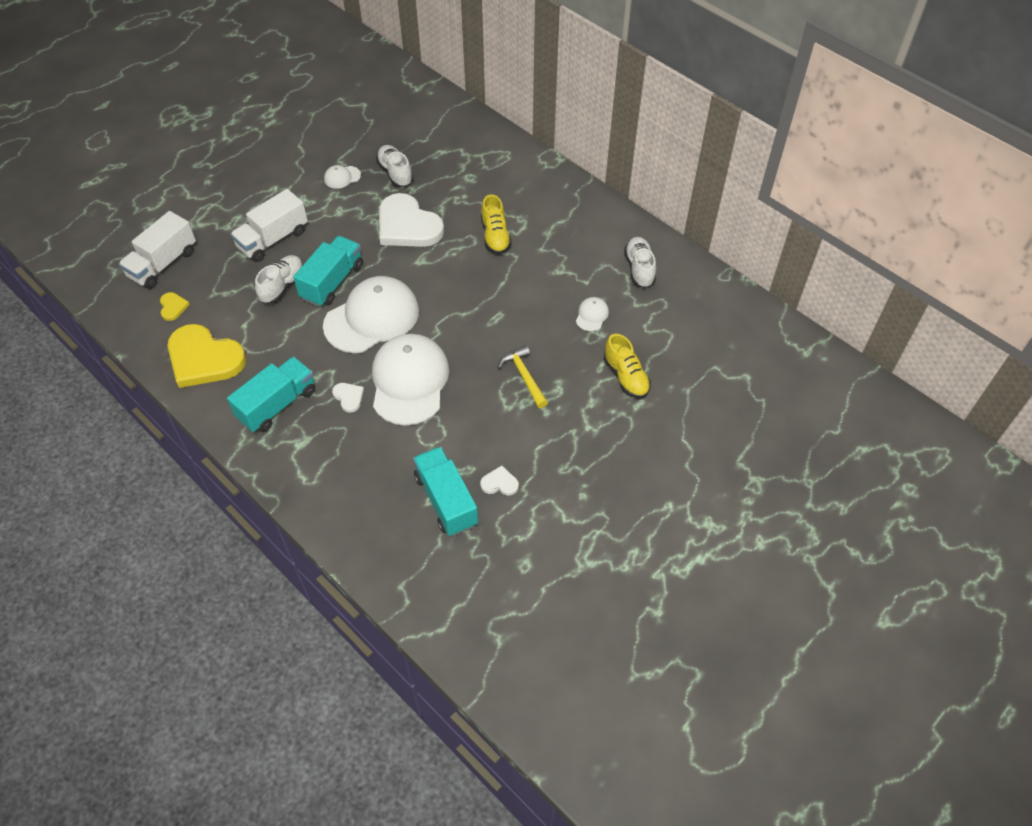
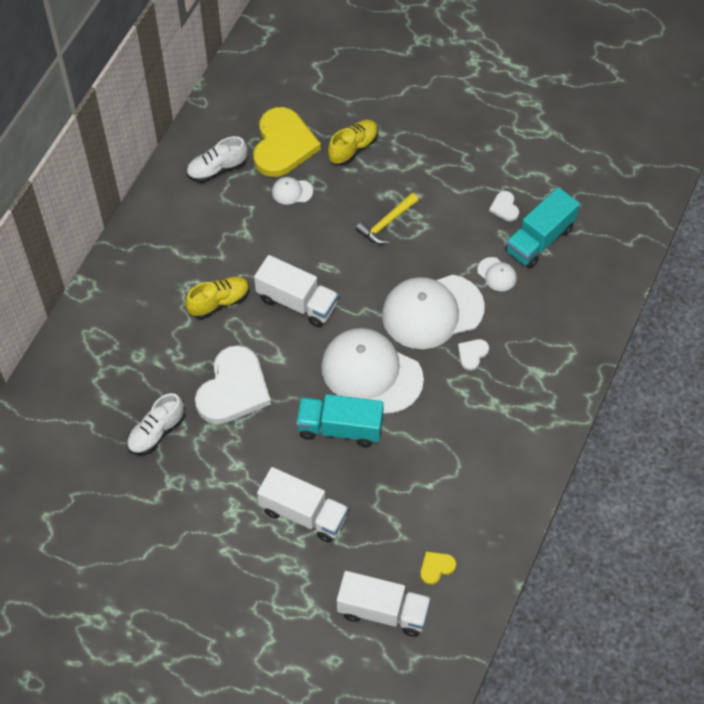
camera: 110 degrees left, 5 degrees up
yellow heart [168,324,246,388] -> yellow heart moved to [253,107,321,177]
turquoise truck [227,357,315,432] -> none
white shoe [255,255,303,304] -> none
white cap [324,165,361,189] -> white cap moved to [477,257,517,291]
none -> white truck [254,255,338,327]

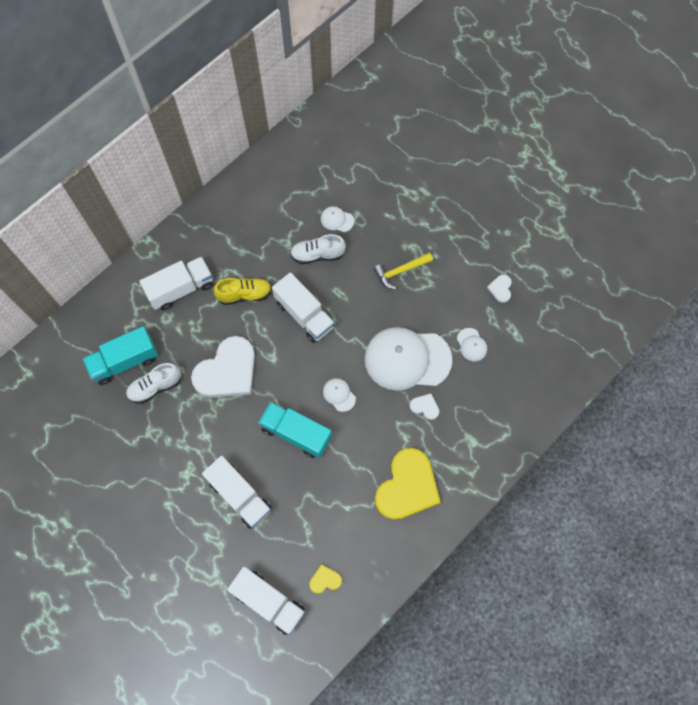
camera: 20 degrees right, 10 degrees up
white shoe [186,136,248,183] -> white shoe moved to [290,234,346,264]
yellow heart [253,107,321,177] -> yellow heart moved to [375,448,441,520]
white cap [321,328,424,414] -> white cap [323,378,356,412], size x0.41
yellow shoe [328,120,378,166] -> none
white heart [458,339,489,370] -> white heart turned 60 degrees clockwise [410,394,439,420]
turquoise truck [505,187,580,268] -> turquoise truck moved to [83,326,158,385]
none -> white truck [139,256,213,310]

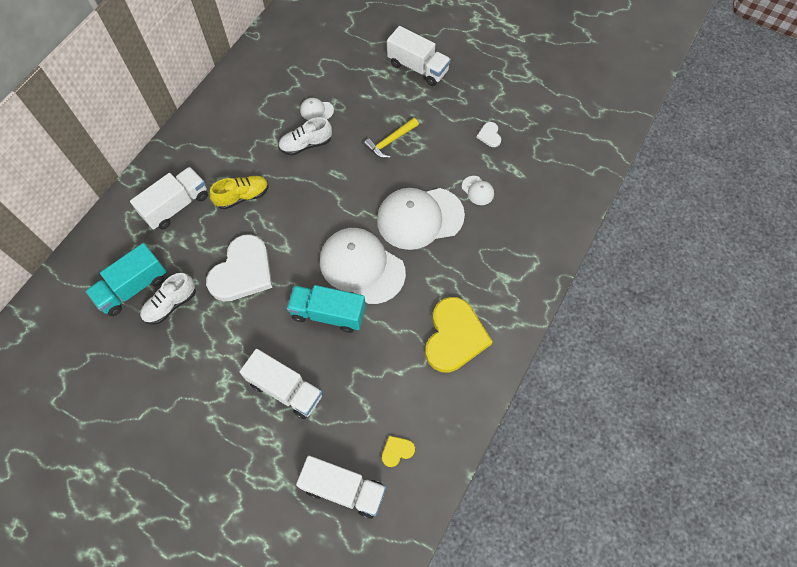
camera: 15 degrees left, 5 degrees down
white truck [272,272,335,343] -> white truck moved to [387,26,451,86]
white cap [323,378,356,412] -> white cap [320,228,406,304], size x2.42
white heart [410,394,439,420] -> none

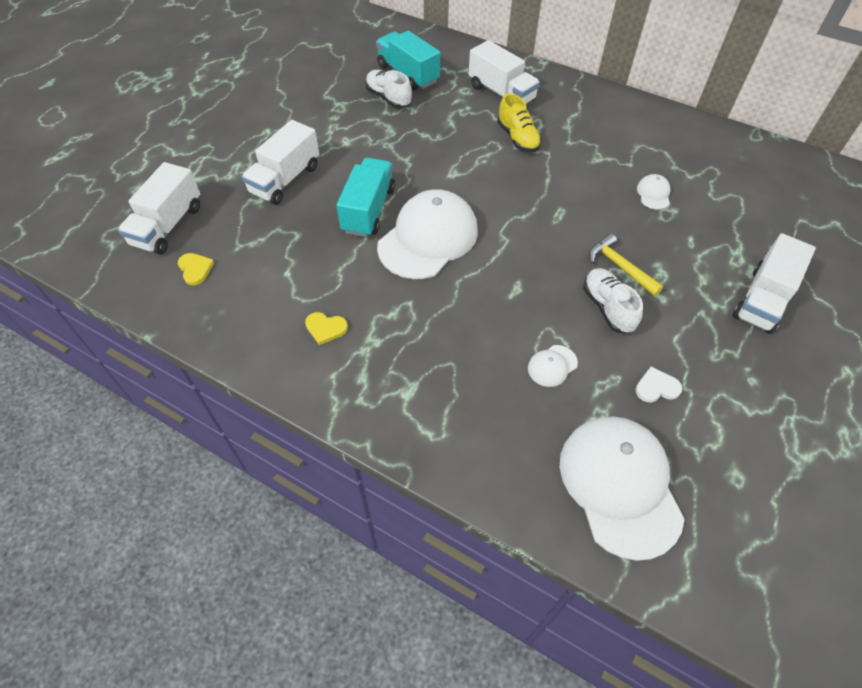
camera: 90 degrees right, 10 degrees down
white heart [206,234,272,301] -> none
white shoe [278,117,332,155] -> white shoe moved to [583,268,643,334]
white cap [377,188,465,250] -> white cap moved to [560,416,685,561]
yellow heart [425,297,493,372] -> yellow heart [305,312,348,345], size x0.42

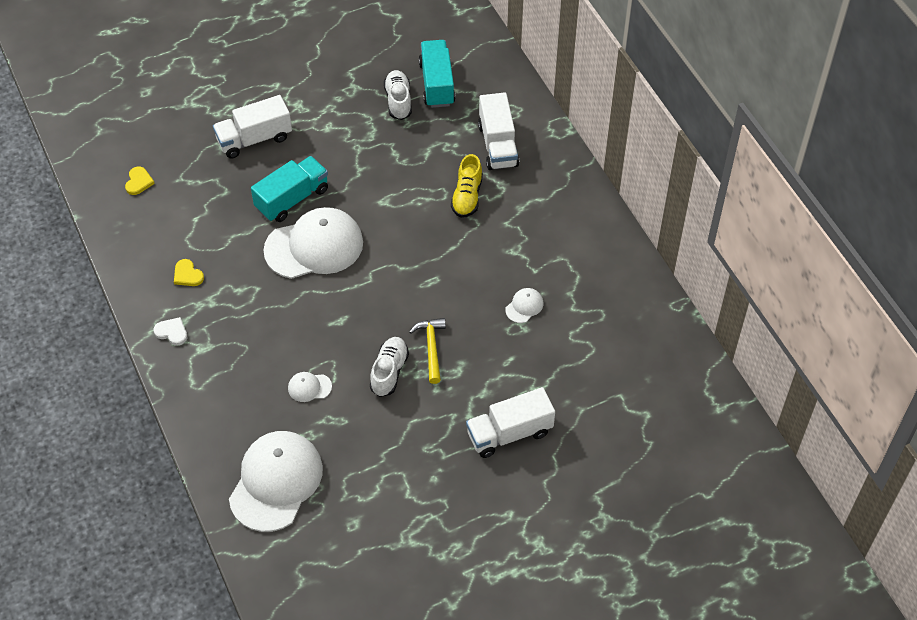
camera: 35 degrees right, 0 degrees up
white truck [118,162,200,255] -> none
white heart [635,367,683,403] -> white heart moved to [154,317,187,345]

